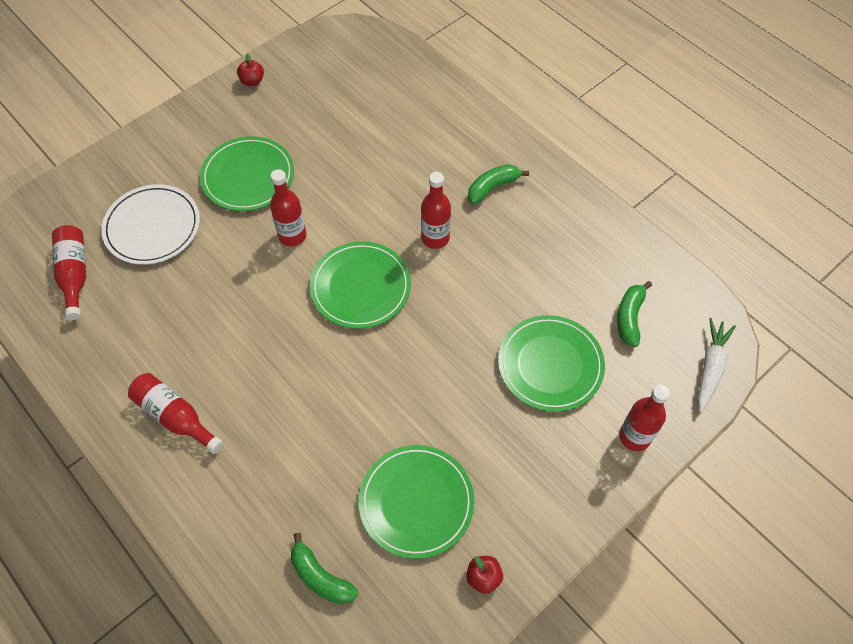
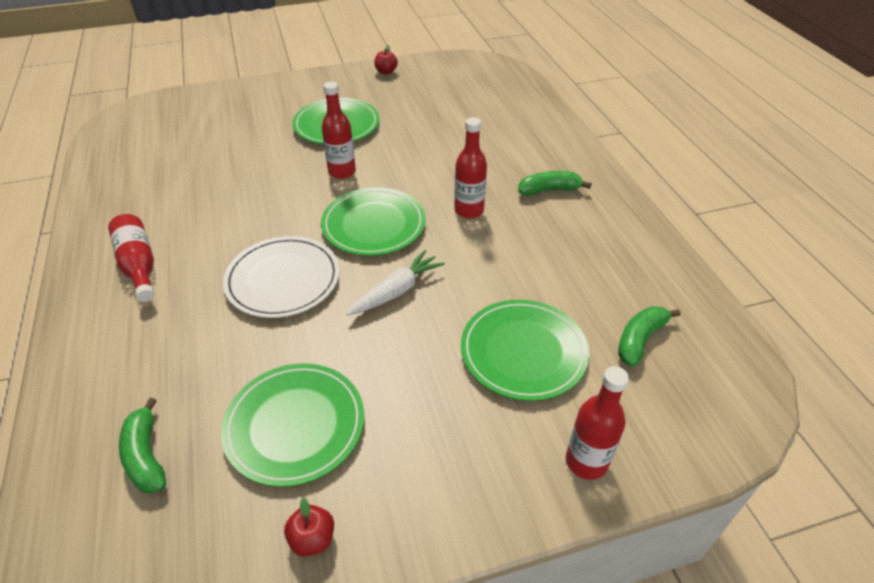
camera: 25 degrees right, 15 degrees down
red bottle [52,225,86,320] -> none
white plate [101,184,200,265] -> white plate moved to [223,236,340,318]
white carrot [698,318,736,412] -> white carrot moved to [346,250,445,316]

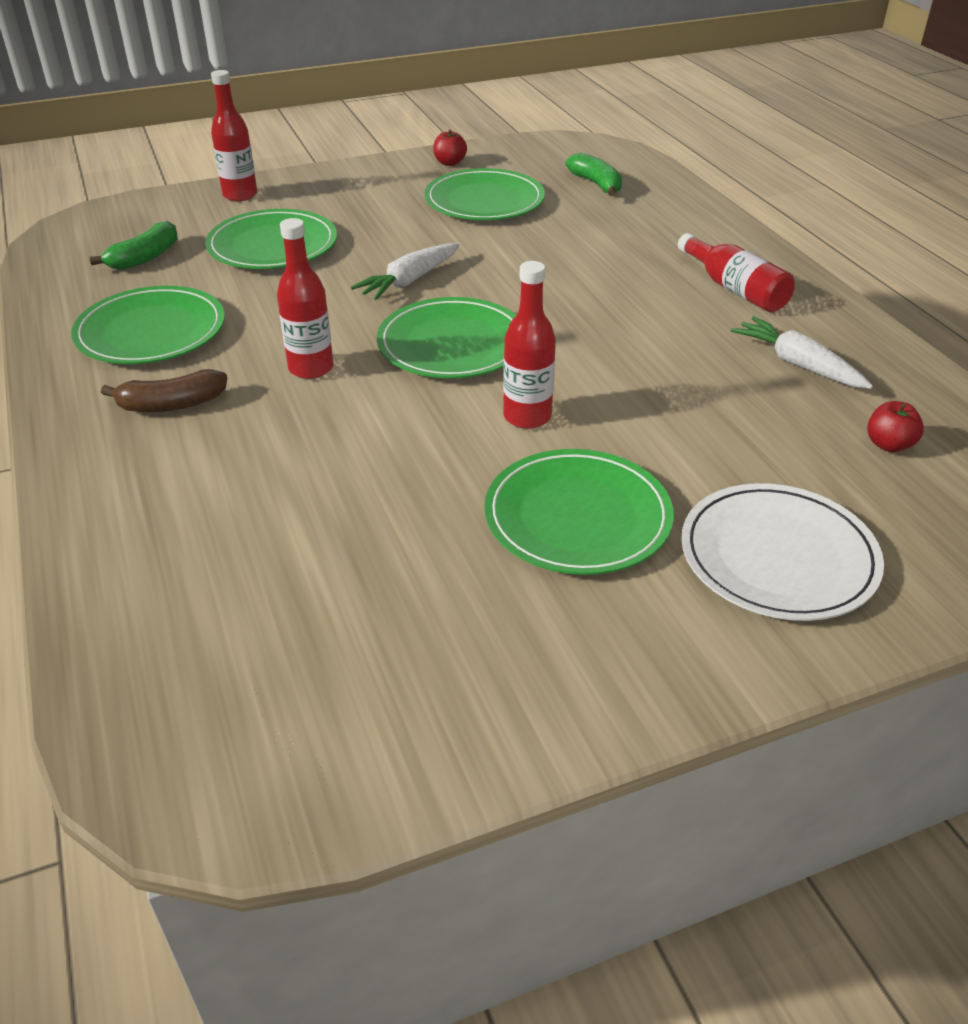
camera: 175 degrees right, 5 degrees down
white plate [223,236,340,318] -> white plate moved to [681,483,884,621]
red apple [374,45,398,74] -> red apple moved to [867,401,924,452]
green banana [518,171,591,196] -> brown banana [101,369,227,412]
none -> green plate [71,286,225,364]
none -> white carrot [731,316,873,389]

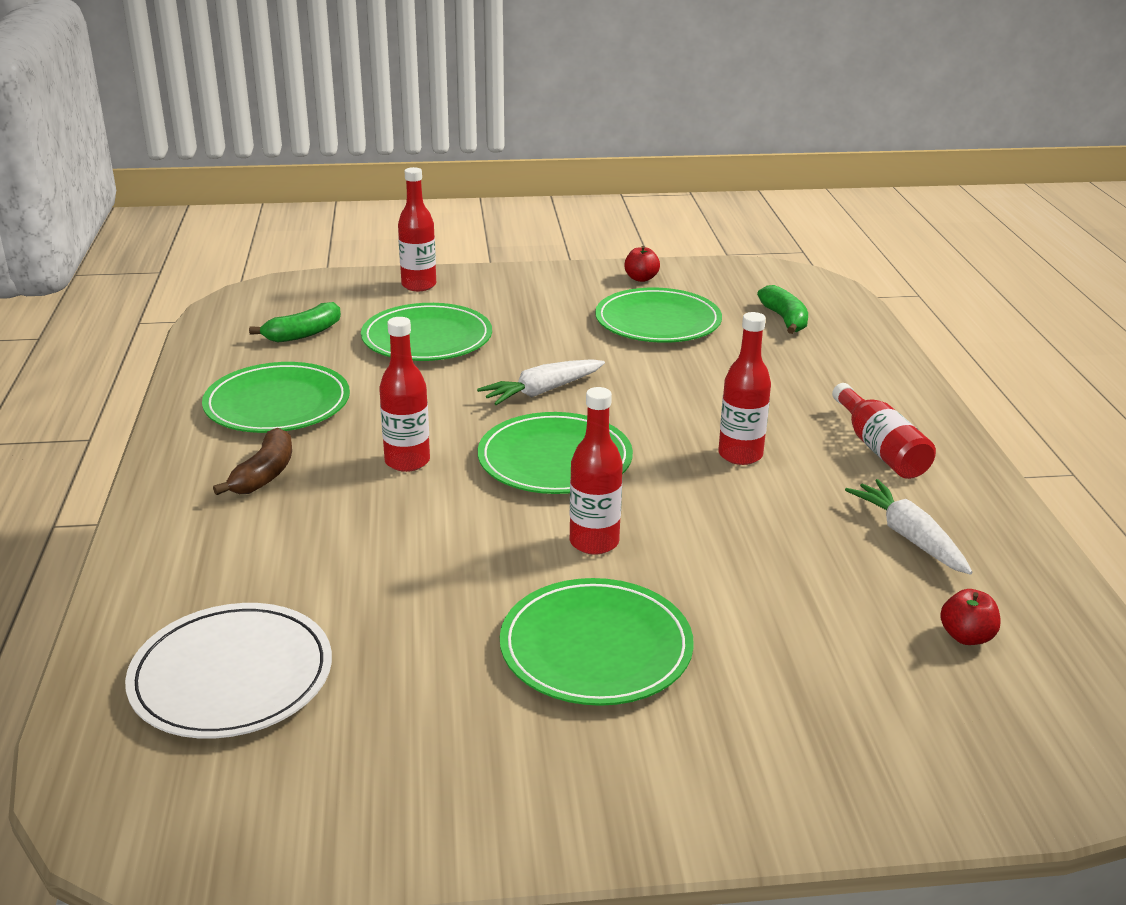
camera: 15 degrees right, 10 degrees down
brown banana [101,369,227,412] -> brown banana turned 75 degrees counterclockwise [213,428,292,495]
white plate [681,483,884,621] -> white plate moved to [125,603,332,739]
none -> red bottle [718,312,771,465]

